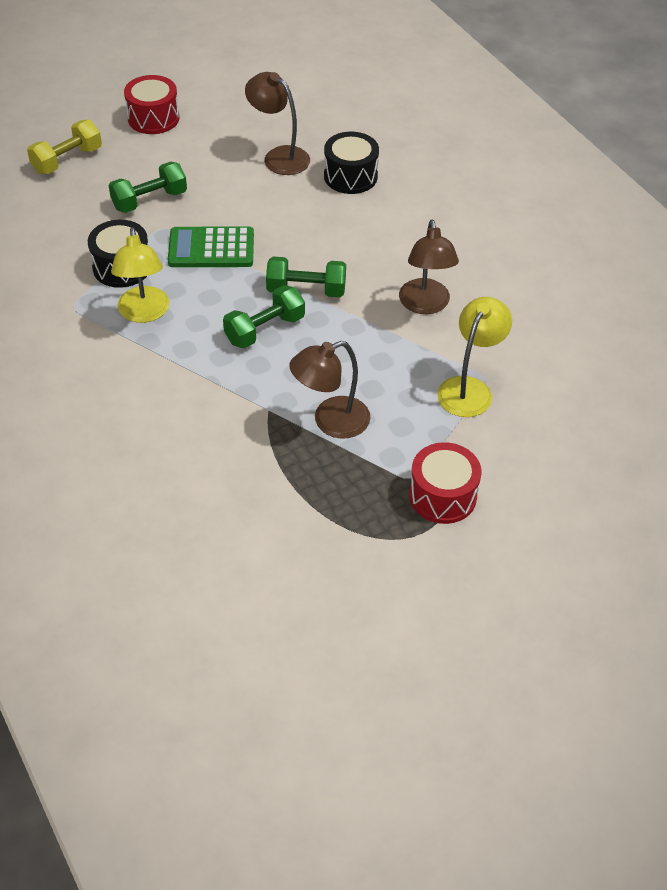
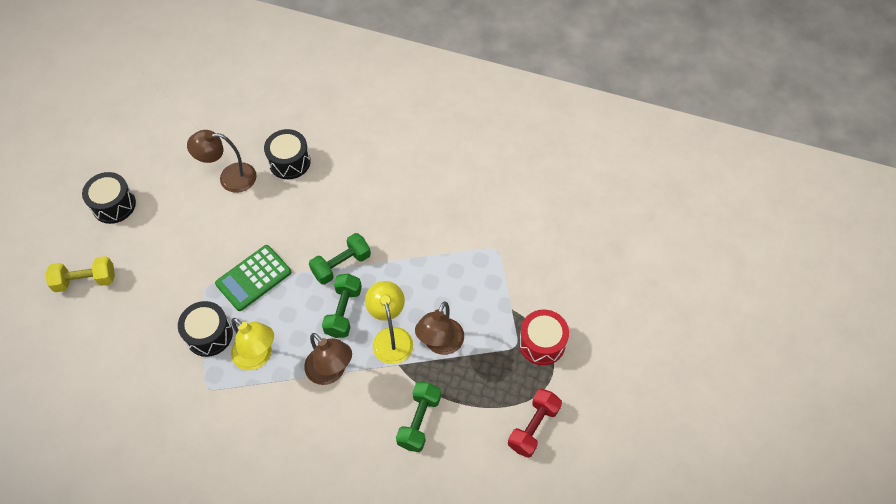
camera: 40 degrees left, 10 degrees up
yellow dumbbell [27,120,102,174] -> yellow dumbbell turned 75 degrees clockwise [45,256,115,292]
green dumbbell [109,162,187,213] -> green dumbbell moved to [396,382,441,452]
red drum [124,75,180,134] -> black drum [82,172,136,224]
brown lamp [399,220,459,314] -> brown lamp moved to [304,333,352,385]
yellow lamp [437,297,512,417] -> yellow lamp moved to [365,281,413,364]
none -> red dumbbell [508,389,562,458]

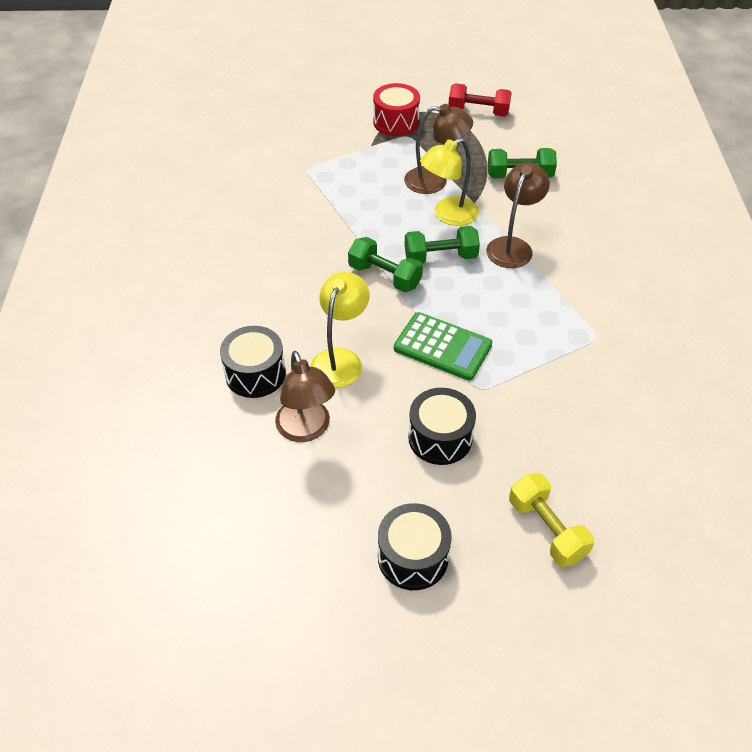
camera: 110 degrees left, 10 degrees down
black drum [178,301,233,357] -> black drum moved to [408,388,476,465]
yellow lamp [231,318,274,370] -> yellow lamp moved to [310,272,370,388]

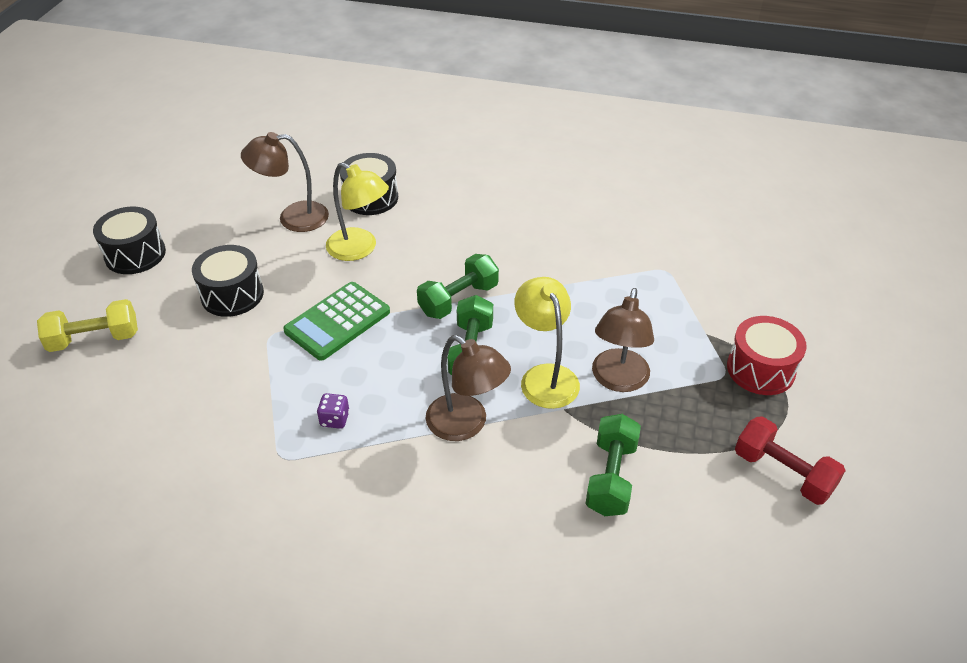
camera: 105 degrees right, 5 degrees down
red dumbbell [448,83,512,117] -> red dumbbell turned 75 degrees counterclockwise [735,416,846,505]
none -> purple dice [317,393,350,429]

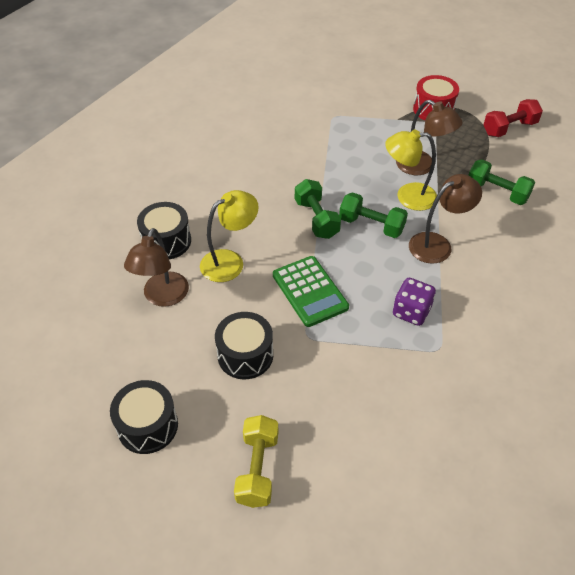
camera: 70 degrees left, 5 degrees up
purple dice [317,393,350,429] -> purple dice [393,278,436,326], size x1.65

